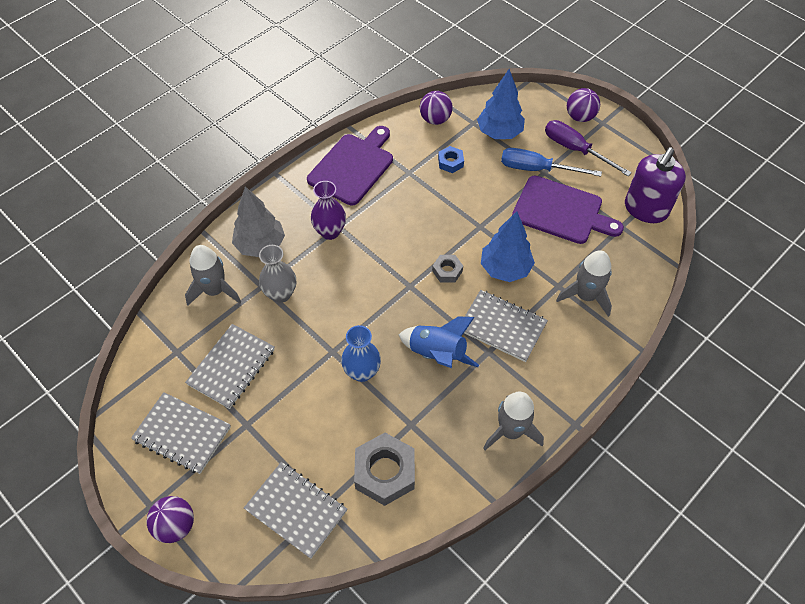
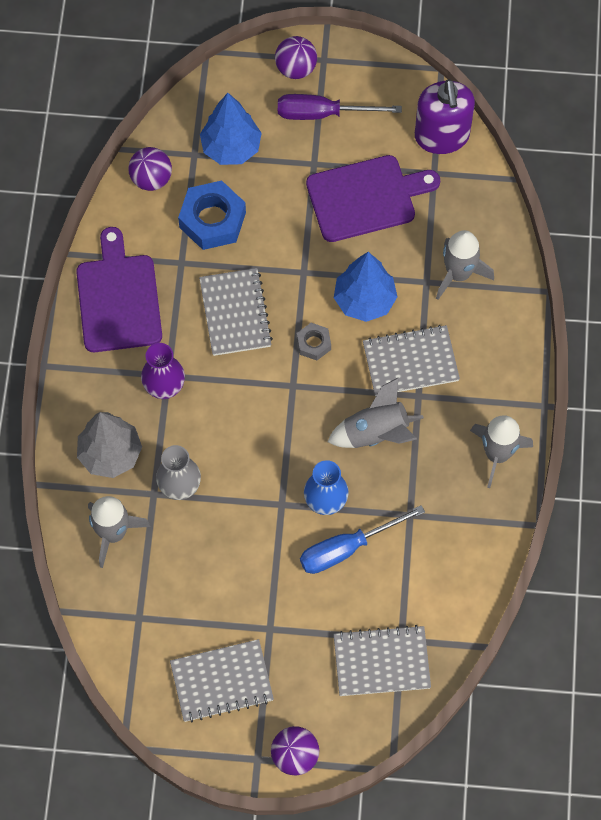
camera: 40 degrees left, 10 degrees up
grey notebook [185,324,275,409] -> grey notebook moved to [199,268,273,356]
grey nut [354,433,415,506] -> none
blue rocket [399,316,479,368] -> grey rocket [327,377,424,448]
blue nut [438,146,464,173] -> blue nut [178,181,246,250], size x1.91
blue screwdriver [501,148,602,177] -> blue screwdriver moved to [300,505,425,574]

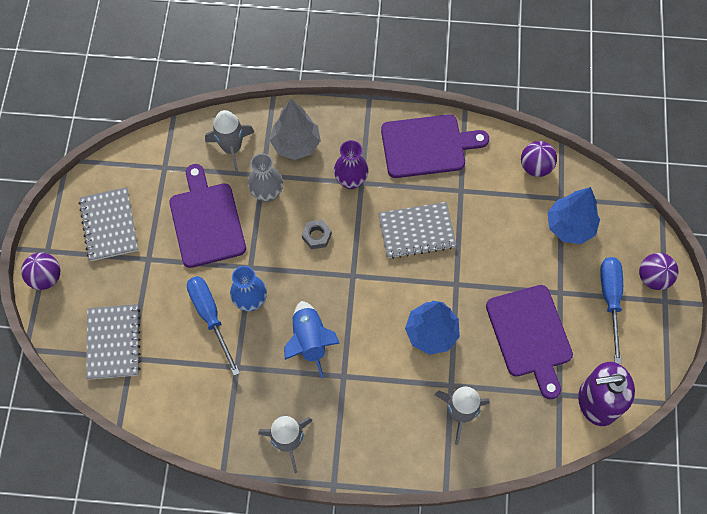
camera: 90 degrees right, 0 degrees up
blue nut [178,181,246,250] -> none
purple screwdriver [278,94,402,120] -> blue screwdriver [600,257,623,364]
grey nut [297,323,331,360] -> grey nut moved to [302,220,332,249]
grey rocket [327,377,424,448] -> blue rocket [284,301,340,379]
grey notebook [363,325,460,396] -> none
none -> purple cutting board [169,164,246,268]

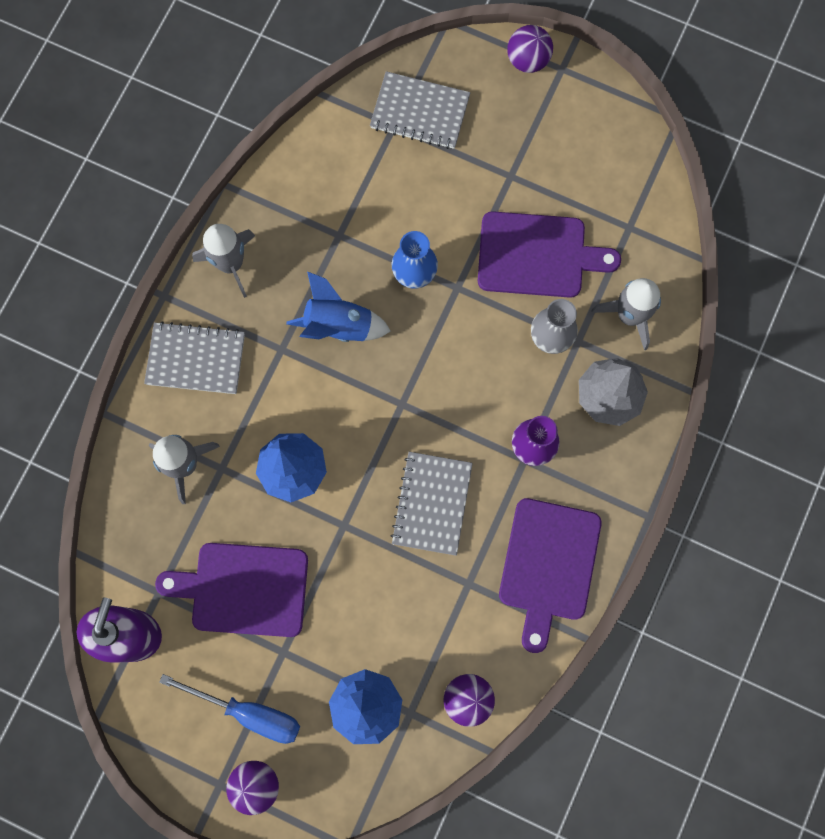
camera: 110 degrees right, 10 degrees up
grey notebook [79,187,138,261] -> grey notebook moved to [144,321,245,394]
blue screwdriver [187,276,240,376] -> none
grey nut [302,220,332,249] -> none

